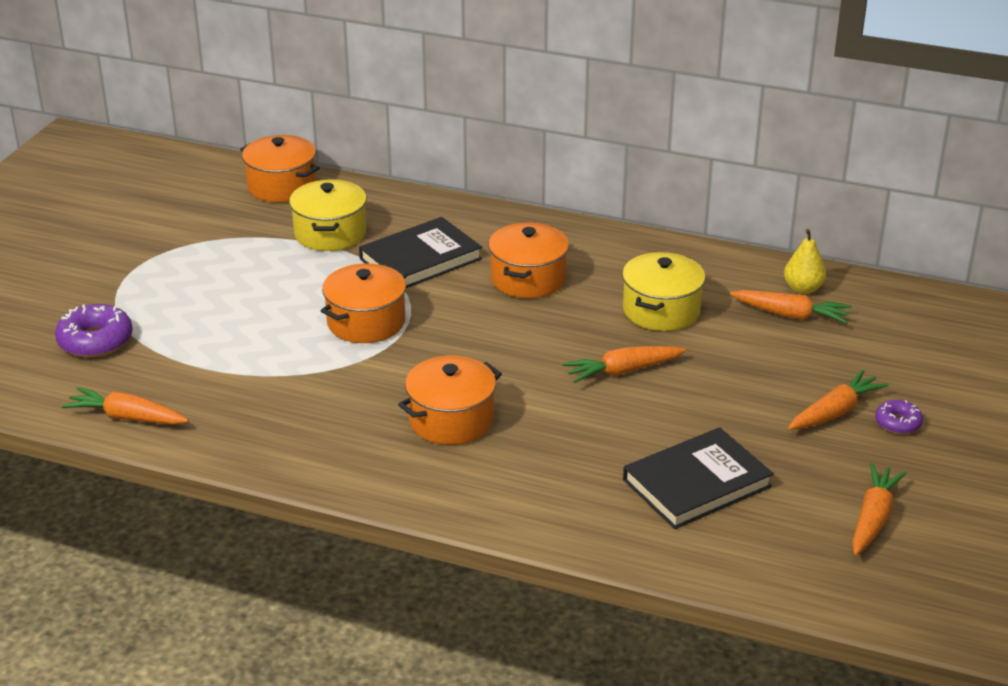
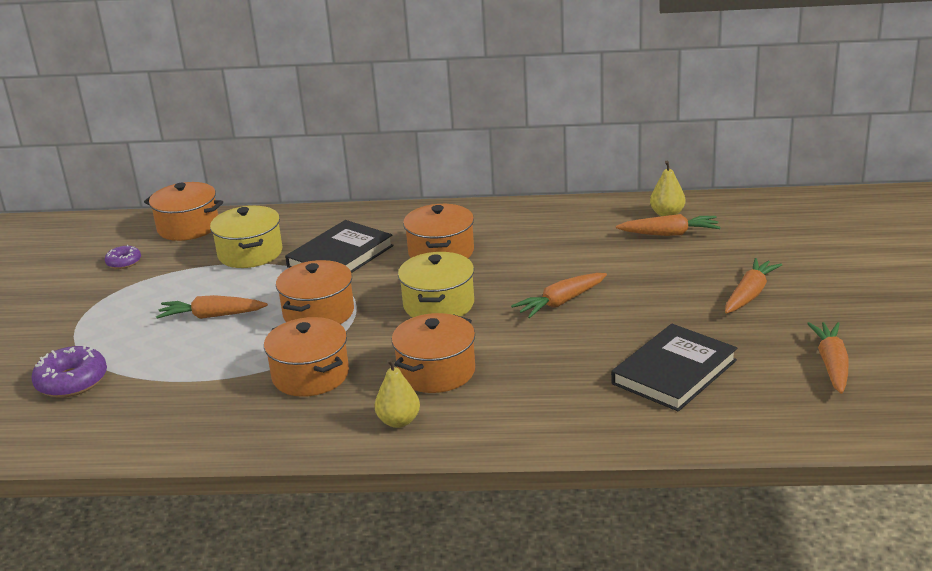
camera: 15 degrees left, 5 degrees down
orange carrot [62,387,189,424] -> orange carrot moved to [156,295,268,319]
yellow pot [622,252,705,331] -> yellow pot moved to [398,252,474,317]
purple donut [875,400,923,434] -> purple donut moved to [105,245,141,269]
none -> orange pot [264,317,349,397]
none -> yellow pear [374,359,420,428]

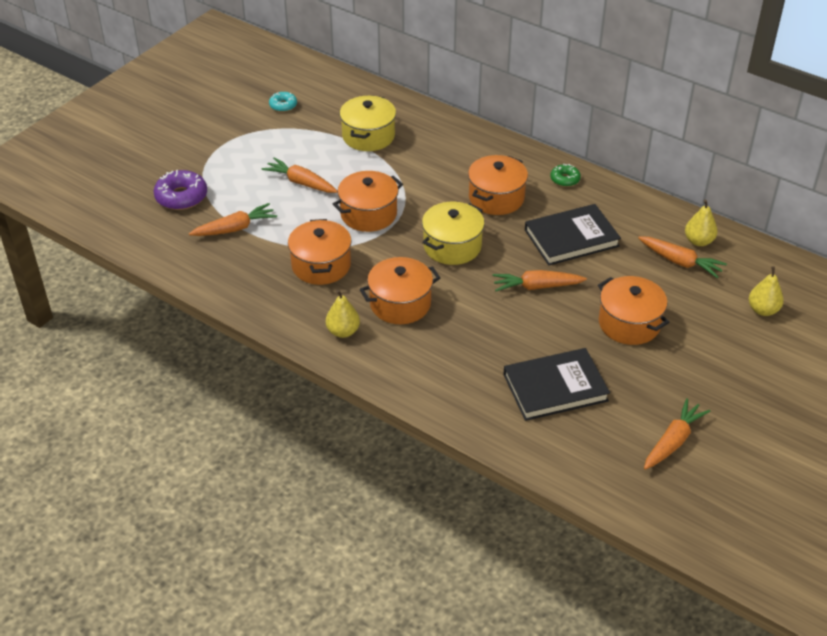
camera: 30 degrees right, 15 degrees up
purple donut [105,245,141,269] -> turquoise donut [269,92,297,112]
orange pot [144,182,223,241] -> orange pot moved to [598,276,669,345]
black book [285,220,394,273] -> black book moved to [525,204,621,266]
orange carrot [725,258,782,314] -> orange carrot moved to [189,203,277,236]
none -> green donut [550,164,581,187]
none -> yellow pear [749,266,784,316]

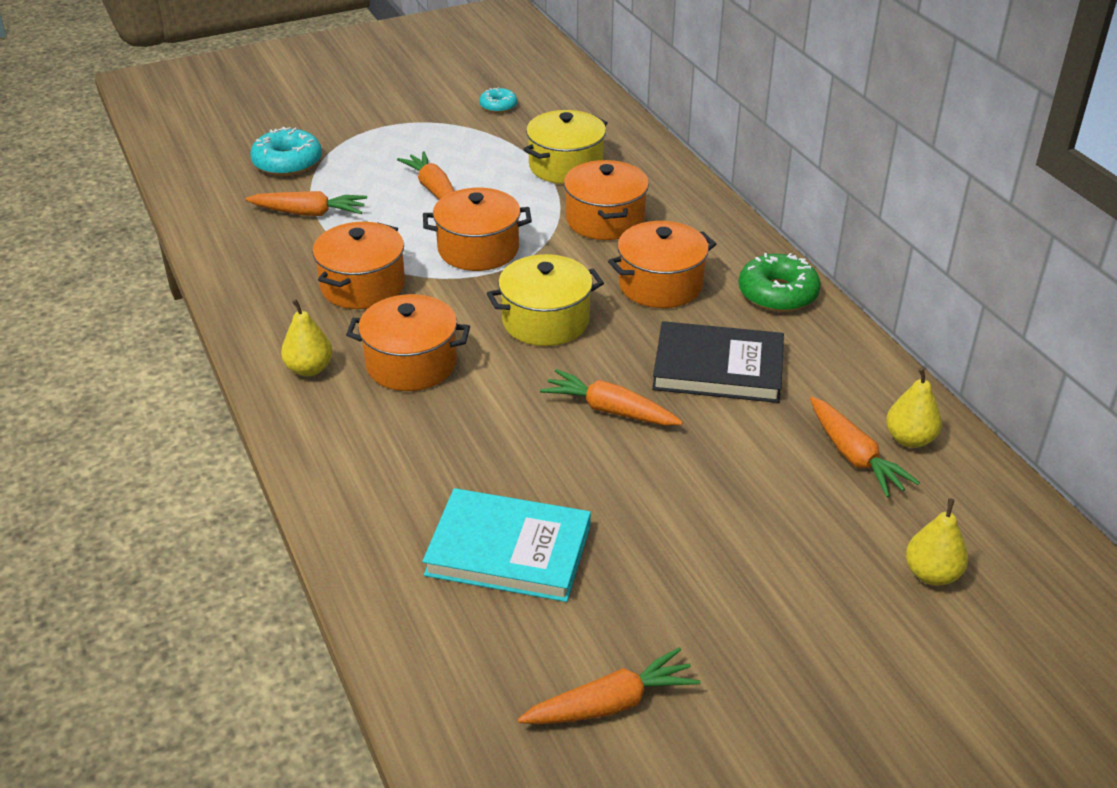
camera: 30 degrees right, 5 degrees down
purple donut [153,170,207,210] -> turquoise donut [250,127,322,176]
black book [503,348,610,421] -> turquoise book [422,488,591,602]
green donut [550,164,581,187] -> green donut [738,253,821,312], size x1.73
orange pot [598,276,669,345] -> orange pot moved to [564,160,649,240]

